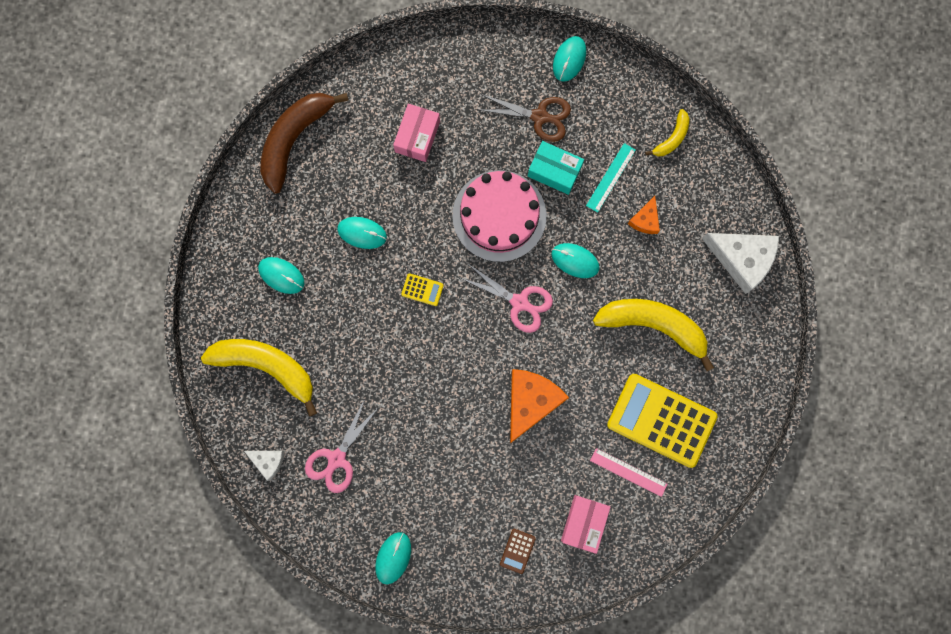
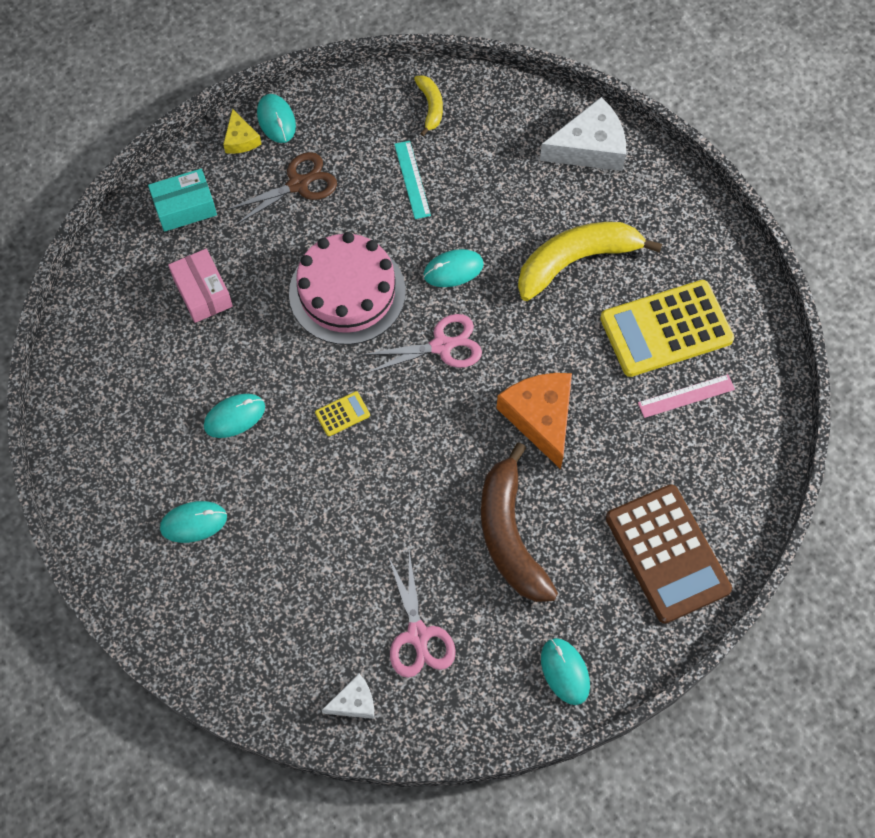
camera: 45 degrees left, 15 degrees down
yellow banana [201,339,317,417] -> none
brown banana [260,93,349,194] -> brown banana moved to [481,442,558,602]
brown calculator [500,529,536,574] -> brown calculator [606,484,732,624], size x2.49
turquoise box [528,141,584,195] -> turquoise box moved to [148,169,217,232]
pink box [561,495,610,554] -> none
orange cheese [628,196,660,234] -> none
none -> yellow cheese [223,109,262,154]

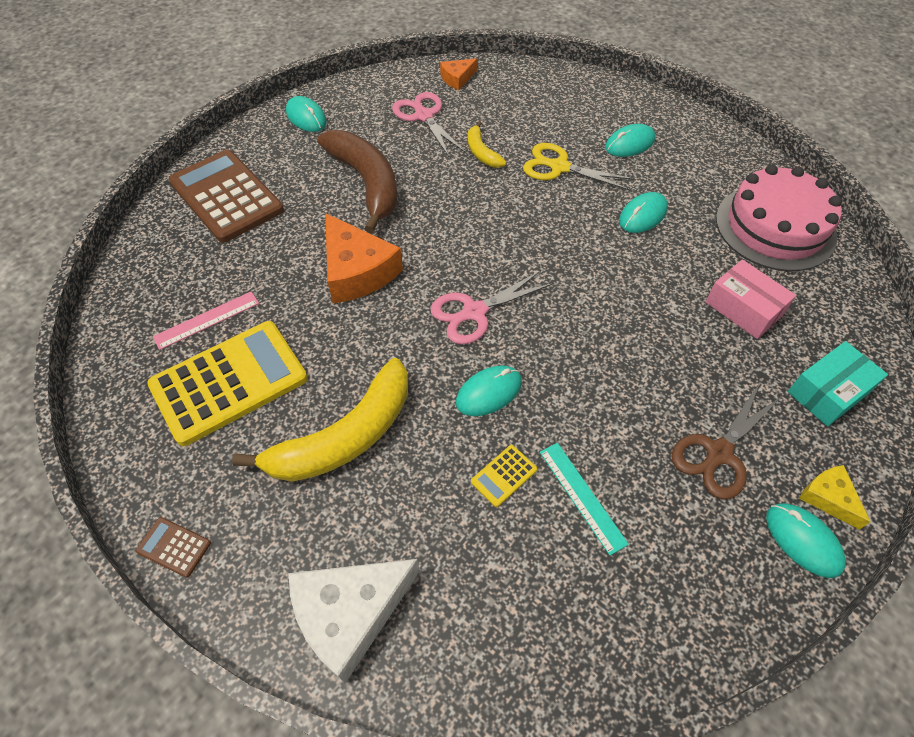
camera: 165 degrees right, 10 degrees down
pink cake [289,232,406,345] -> pink cake moved to [716,165,842,271]
yellow calculator [315,391,370,436] -> yellow calculator moved to [471,445,537,507]
white cheese [322,674,374,719] -> orange cheese [440,58,477,90]
yellow banana [414,75,443,136] -> yellow banana moved to [468,121,506,168]
none -> brown calculator [136,517,211,578]
none -> yellow scissors [523,143,635,191]

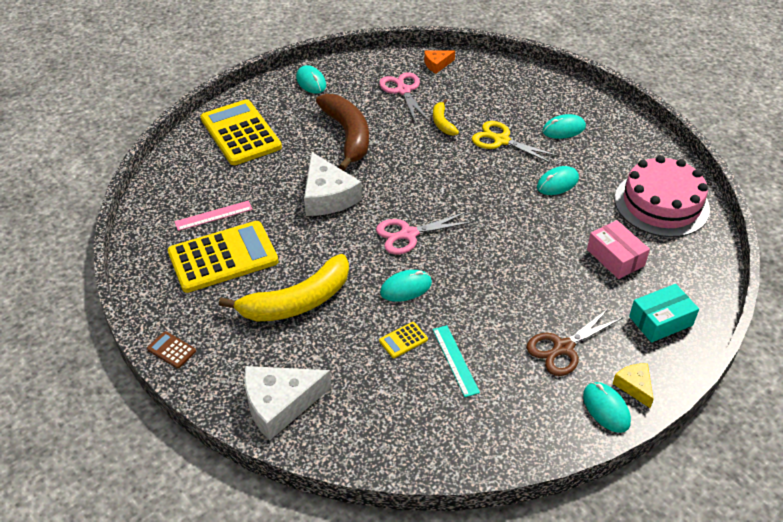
camera: 10 degrees right, 10 degrees down
brown calculator [169,150,284,243] -> yellow calculator [201,99,282,165]
orange cheese [325,213,403,303] -> white cheese [304,152,362,216]

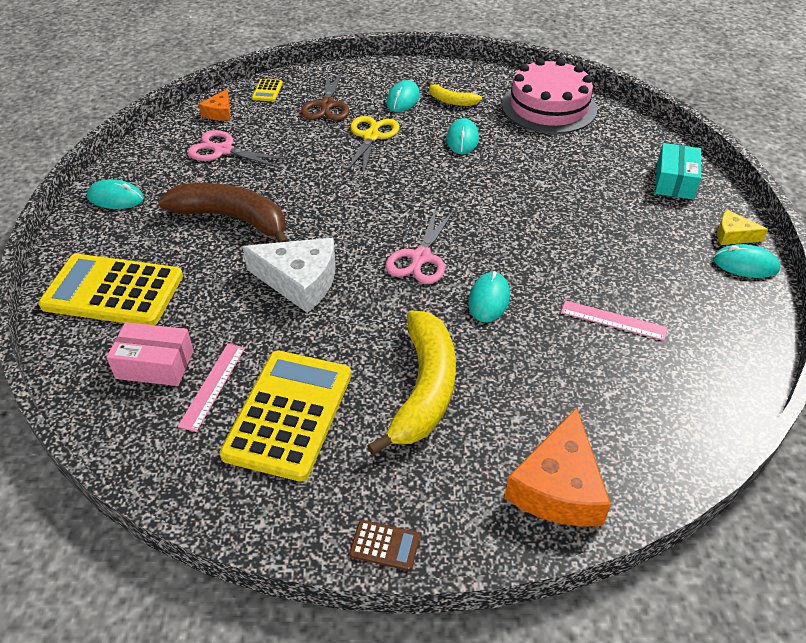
camera: 50 degrees left, 0 degrees up
brown calculator [147,331,196,369] -> brown calculator turned 150 degrees counterclockwise [349,520,420,571]
white cheese [244,366,332,441] -> orange cheese [504,408,611,527]
yellow calculator [379,322,428,358] -> yellow calculator moved to [252,79,283,101]
yellow banana [433,99,459,136] -> yellow banana moved to [427,81,482,106]
turquoise ruler [433,325,480,397] -> pink ruler [561,300,667,341]
yellow scissors [472,121,559,164] -> yellow scissors turned 120 degrees clockwise [345,116,400,175]
brown scissors [527,308,623,376] -> brown scissors moved to [301,70,349,121]
pink box [587,220,650,279] -> pink box moved to [106,322,194,386]

